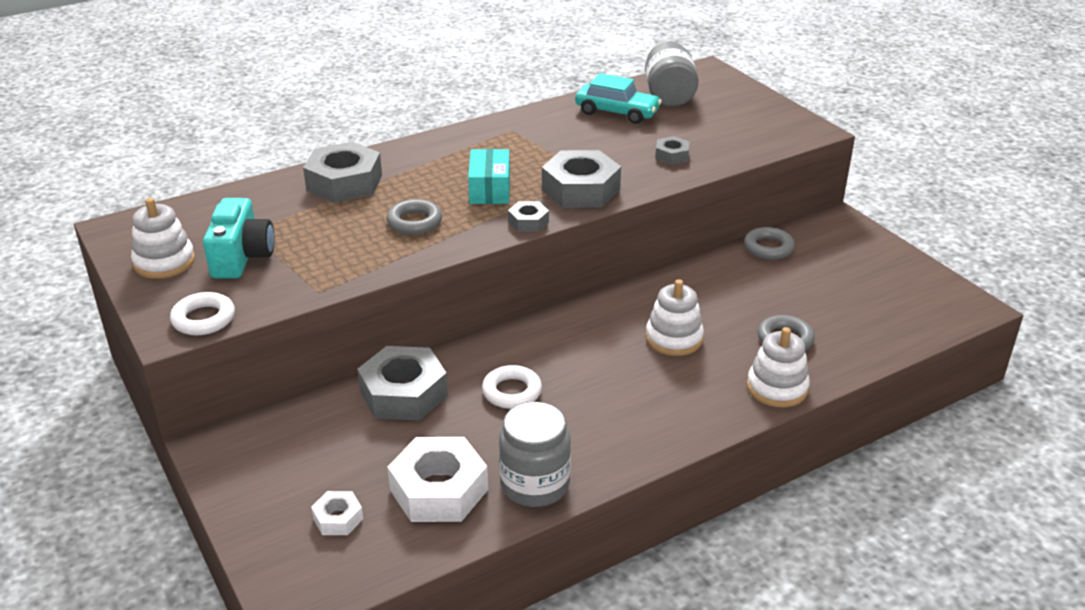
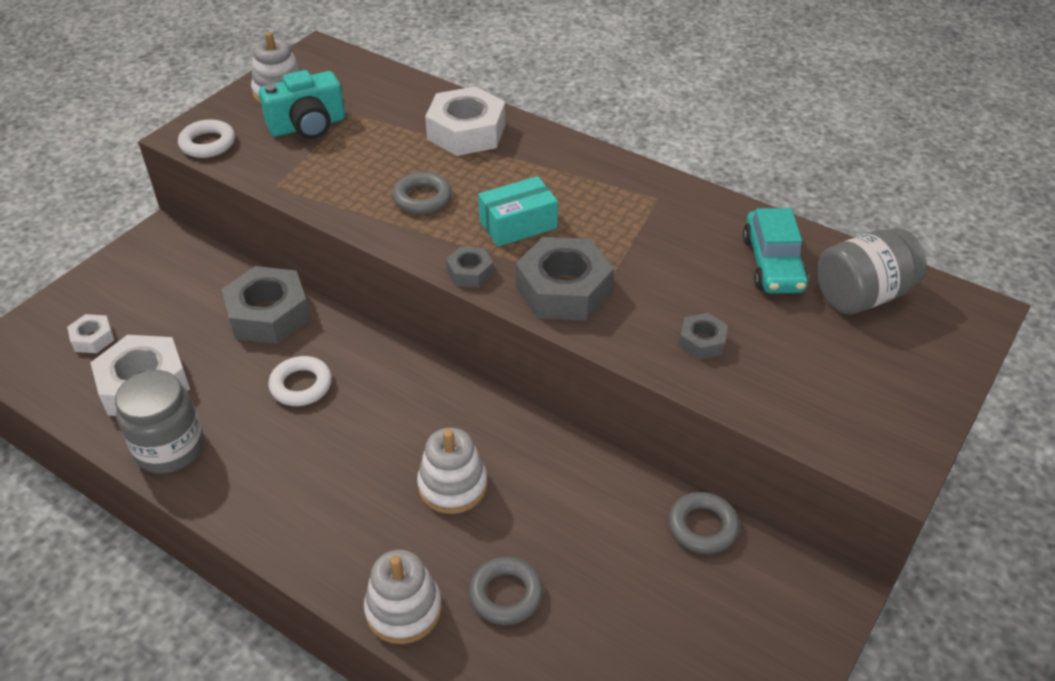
camera: 65 degrees right, 10 degrees up
grey nut [303,142,382,203] -> white nut [425,86,506,156]

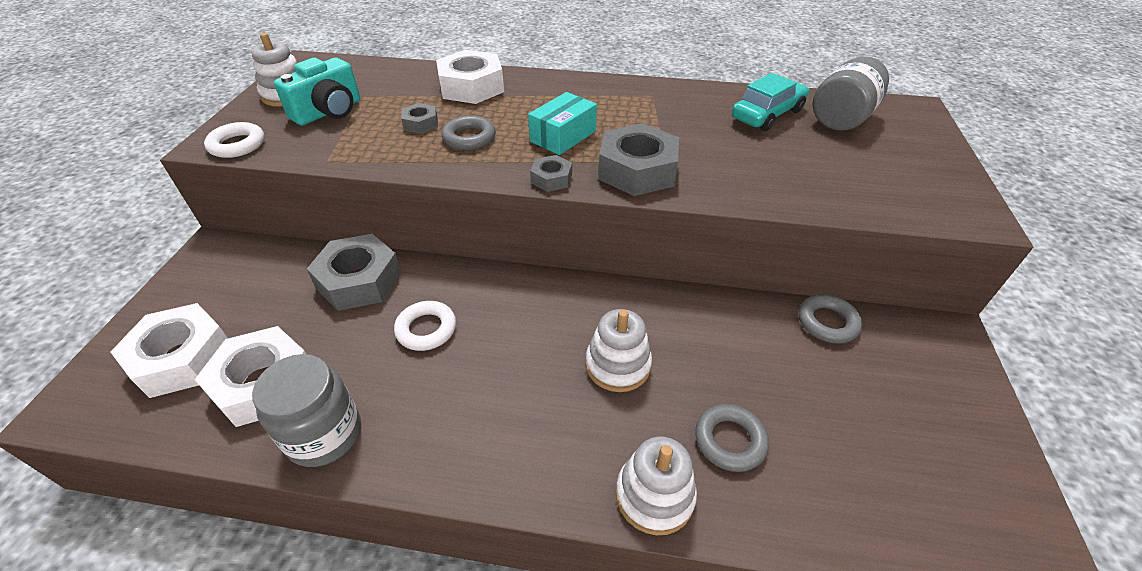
camera: 25 degrees left, 0 degrees up
white nut [67,314,114,353] -> white nut [111,303,228,398], size x2.01
grey nut [679,313,728,360] -> grey nut moved to [401,103,438,134]
turquoise car [743,208,809,294] -> turquoise car turned 105 degrees counterclockwise [732,73,809,131]

